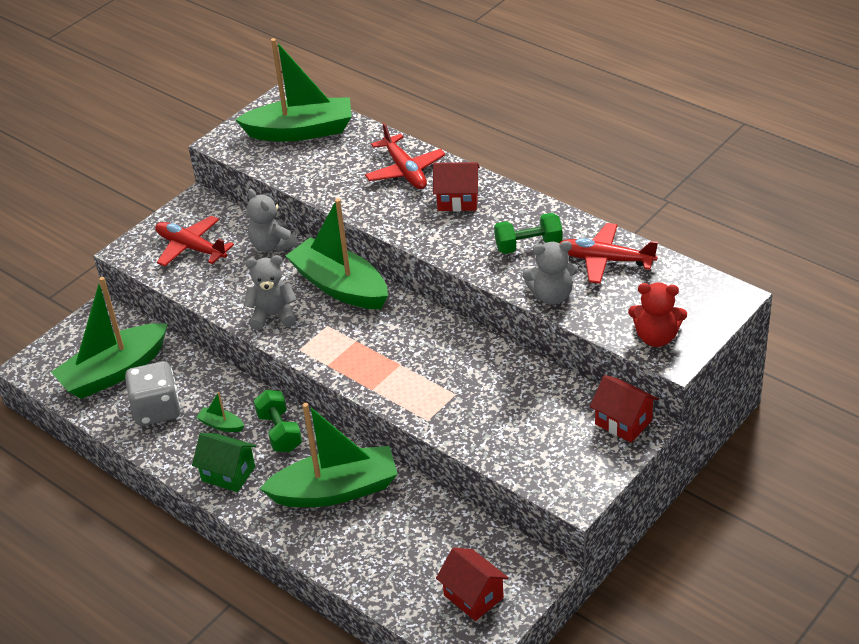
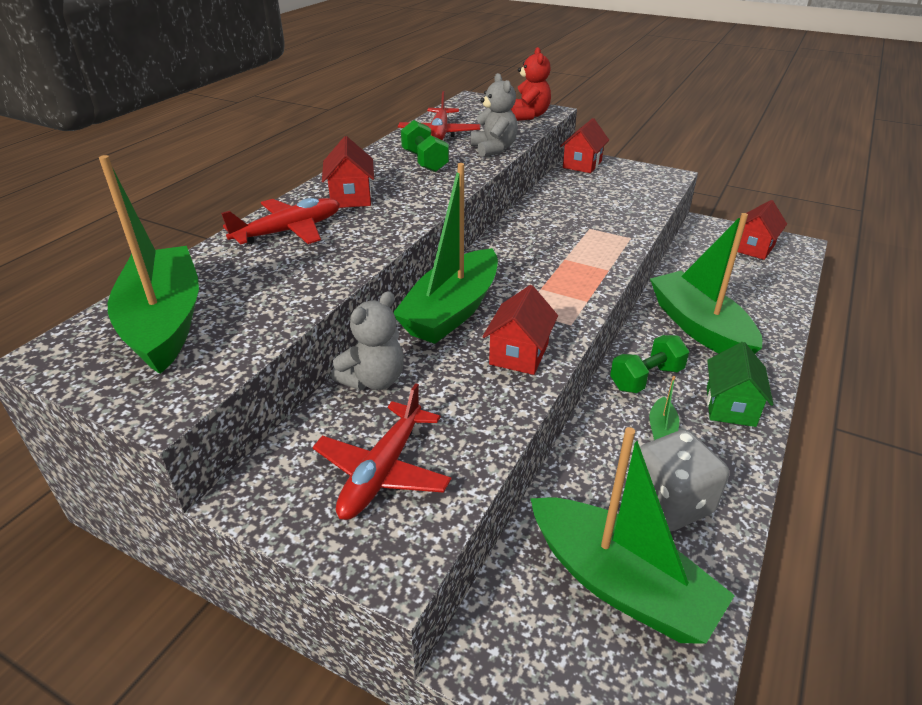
camera: 105 degrees left, 5 degrees down
grey teddy bear [243,255,297,330] -> red house [482,285,558,375]

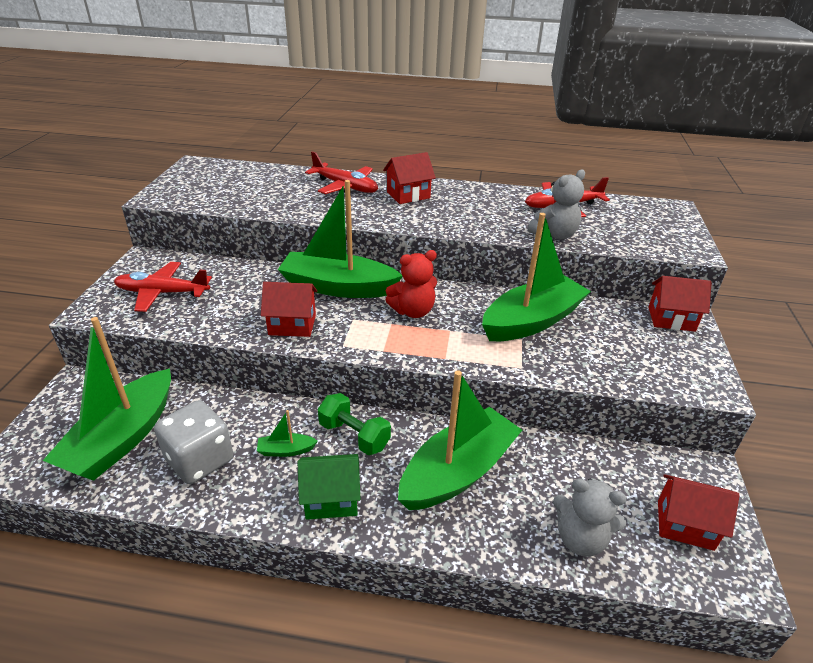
camera: 70 degrees right, 0 degrees up
green boat [99,155,199,374] -> green boat moved to [482,213,591,341]
grey teddy bear [331,291,404,390] -> grey teddy bear moved to [553,478,627,557]
green dumbbell [401,120,449,172] -> none
red teddy bear [511,47,551,121] -> red teddy bear moved to [386,250,437,318]

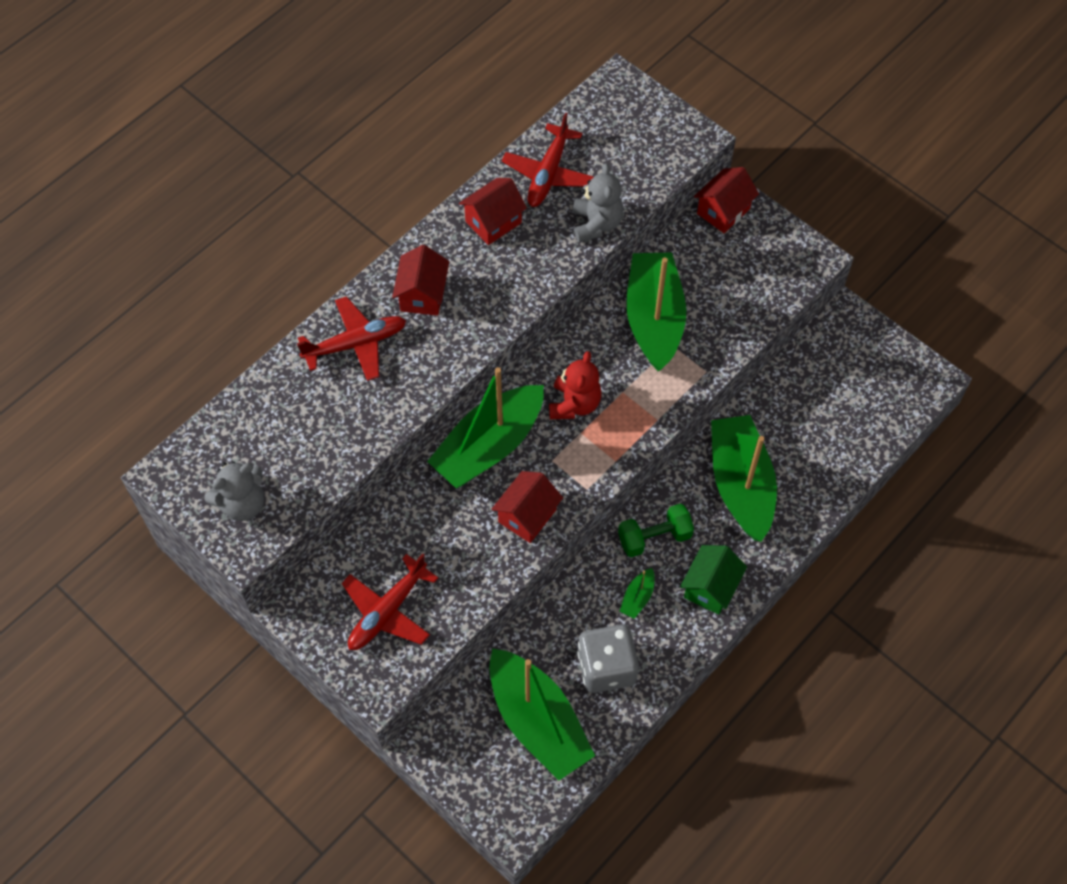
camera: 55 degrees left, 25 degrees up
grey teddy bear [553,478,627,557] -> grey teddy bear moved to [204,461,264,521]
red house [658,474,739,551] -> red house moved to [459,178,527,245]

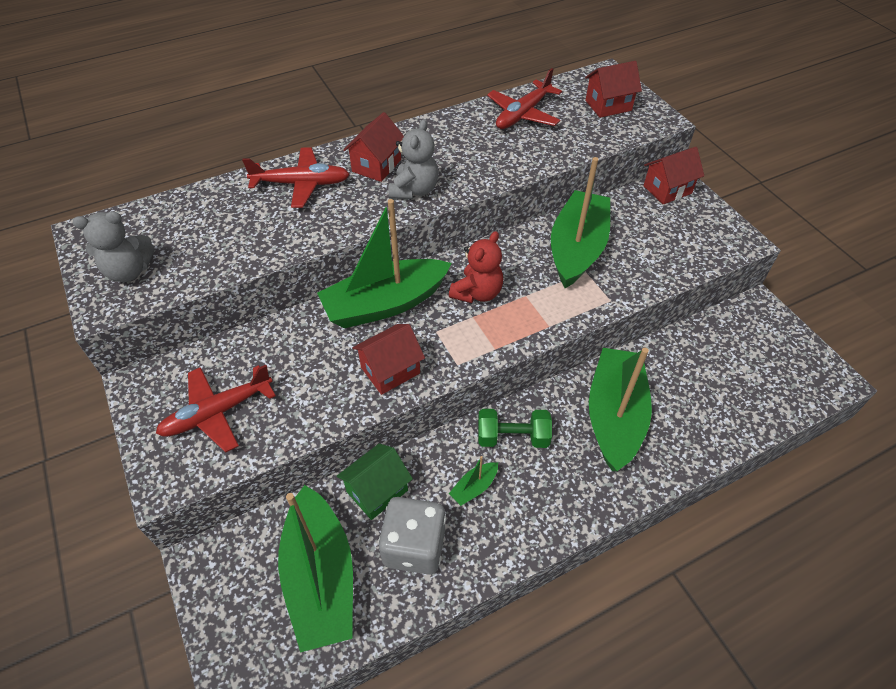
camera: 20 degrees right, 10 degrees down
red house [459,178,527,245] -> red house moved to [585,61,642,118]
grey teddy bear [573,163,623,242] -> grey teddy bear moved to [388,119,439,199]
green house [680,545,747,615] -> green house moved to [337,443,413,520]

